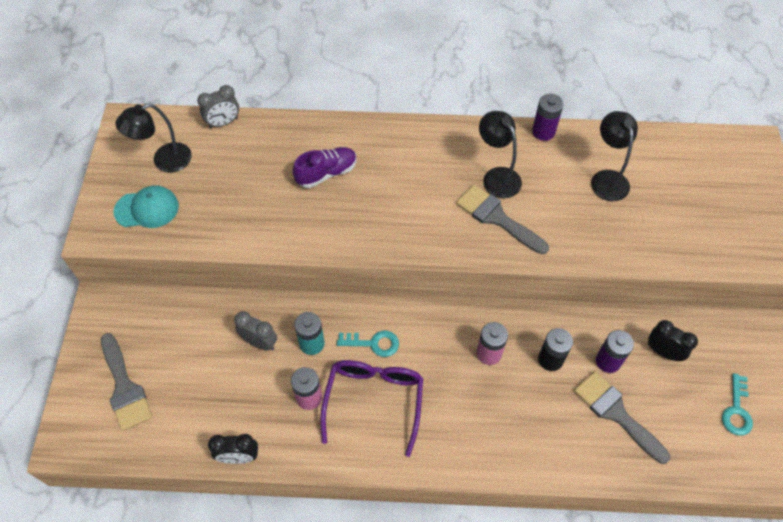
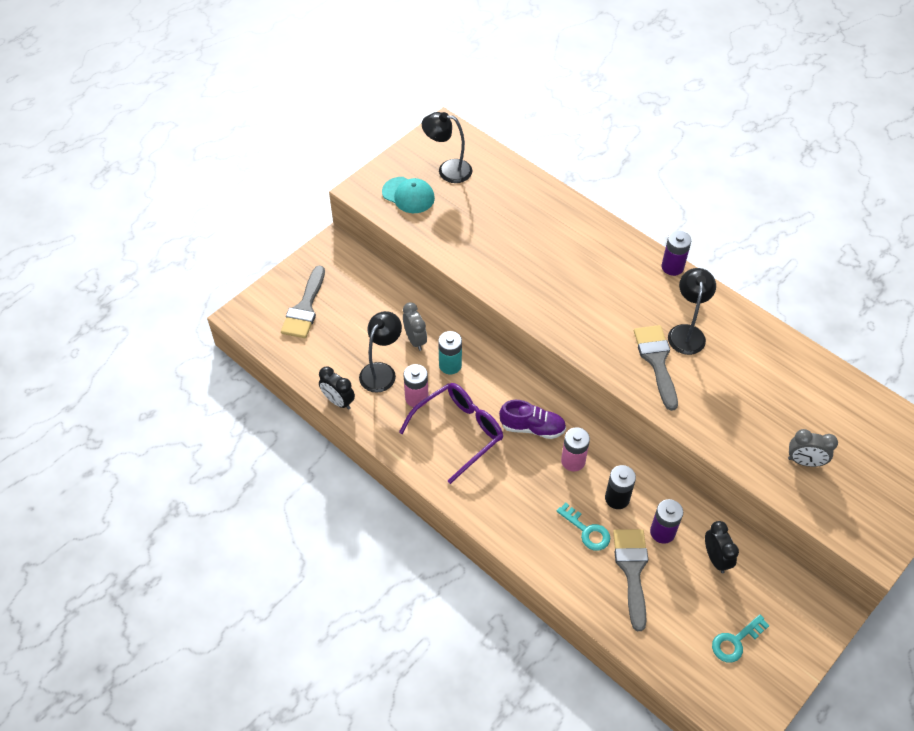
camera: 40 degrees right, 5 degrees down
grey clock [197,85,239,128] -> grey clock moved to [788,429,838,467]
purple shoe [293,147,357,188] -> purple shoe moved to [499,400,566,439]
turquoise key [337,331,399,357] -> turquoise key moved to [556,503,610,551]
purple battery [532,94,564,141] -> purple battery moved to [661,231,691,276]
black lamp [591,111,638,201] -> black lamp moved to [359,311,402,393]

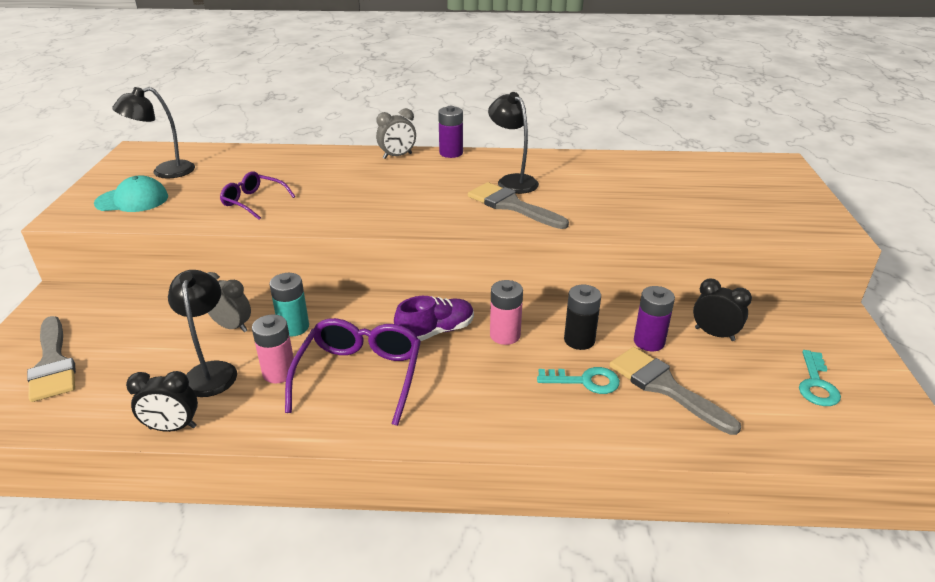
camera: 40 degrees left, 20 degrees down
grey clock [788,429,838,467] -> grey clock moved to [376,108,416,159]
none -> purple glasses [220,172,295,219]

